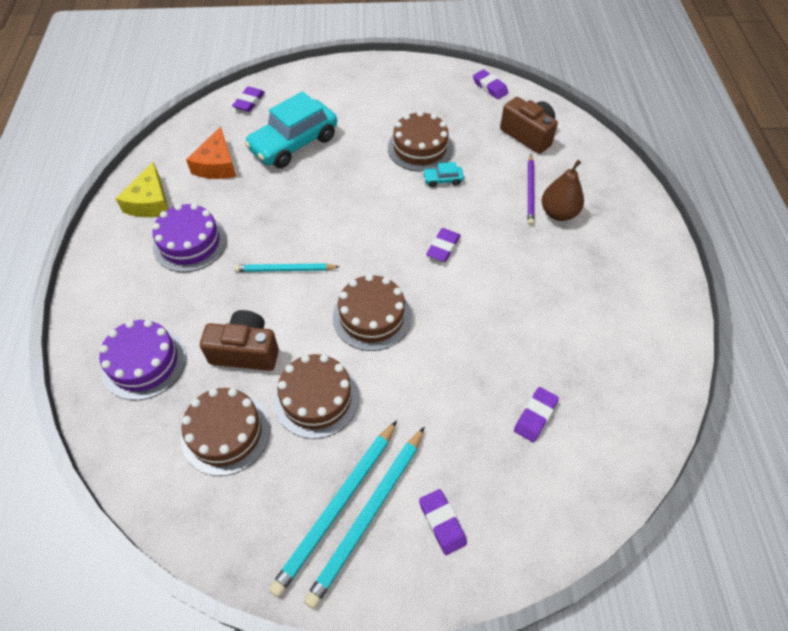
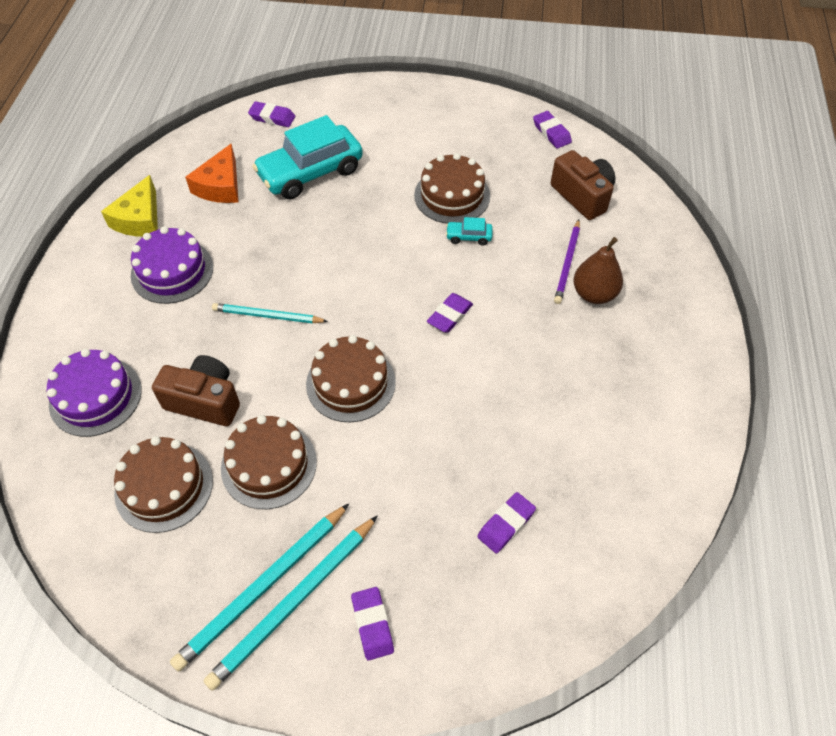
camera: 10 degrees right, 0 degrees up
purple eraser [232,86,265,112] -> purple eraser turned 75 degrees clockwise [248,101,295,127]

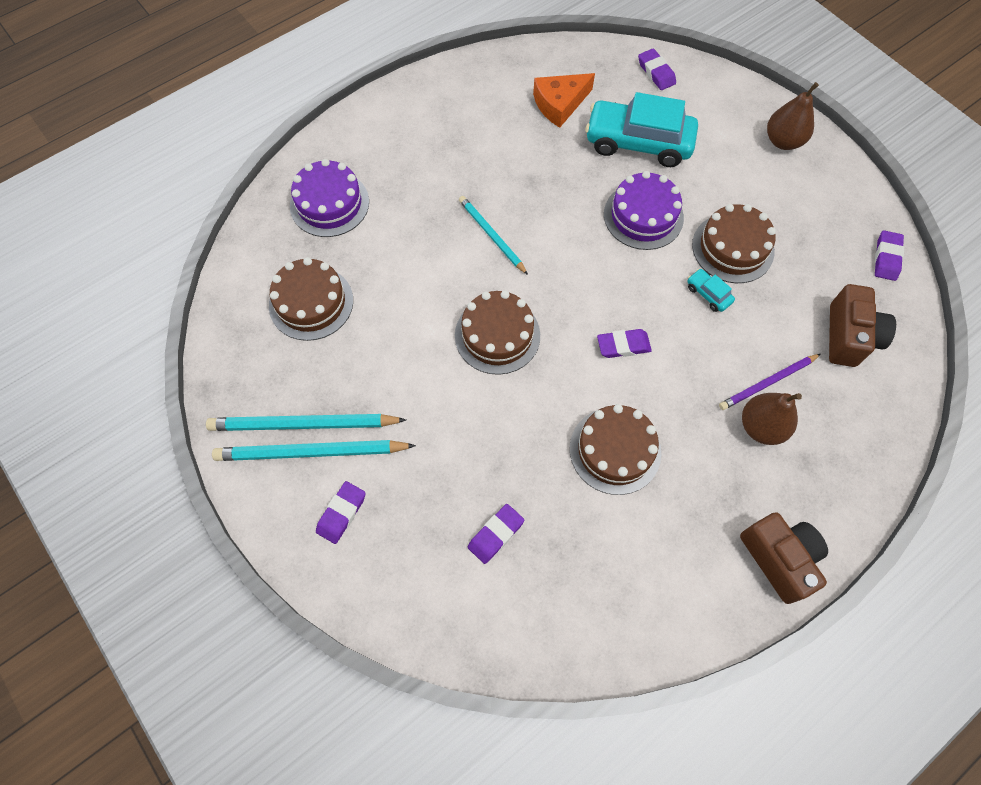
camera: 45 degrees right, 10 degrees up
yellow cheese [101,175,158,237] -> none
purple cake [131,226,213,304] -> purple cake moved to [604,171,684,250]
brown camera [152,355,240,426] -> brown camera moved to [740,512,828,604]
brown cake [221,415,317,509] -> brown cake moved to [570,404,661,495]
purple eraser [477,492,536,553] -> purple eraser turned 45 degrees counterclockwise [468,504,524,564]
none -> brown pear [767,82,819,150]

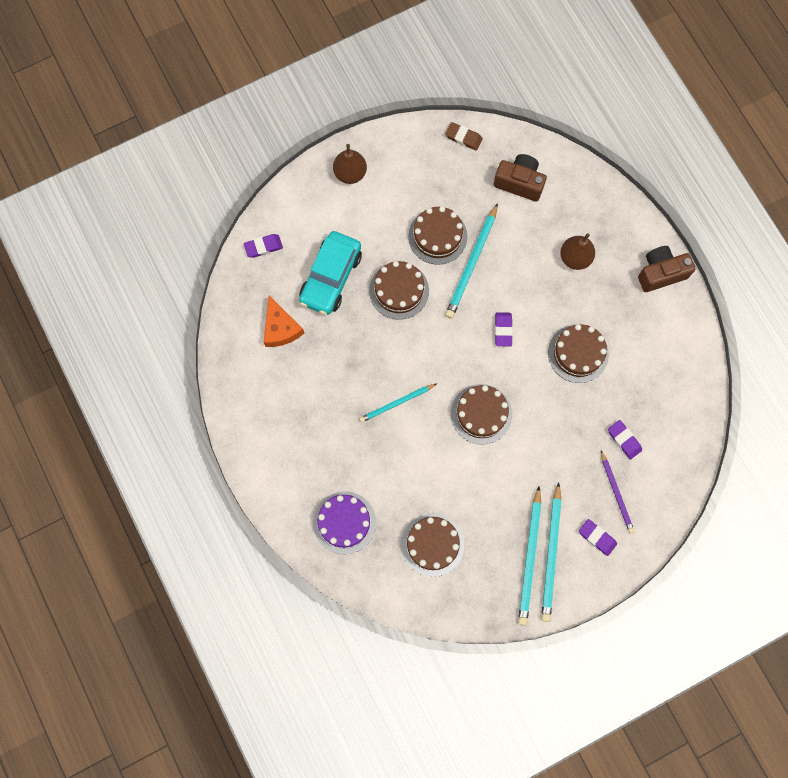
camera: 80 degrees left, 10 degrees up
purple cake [604,171,684,250] -> brown cake [369,261,429,320]
turquoise car [687,269,735,312] -> turquoise pencil [445,203,498,319]
purple pencil [719,354,821,410] -> purple pencil moved to [601,451,634,533]
purple eraser [875,230,904,281] -> brown eraser [445,122,483,151]

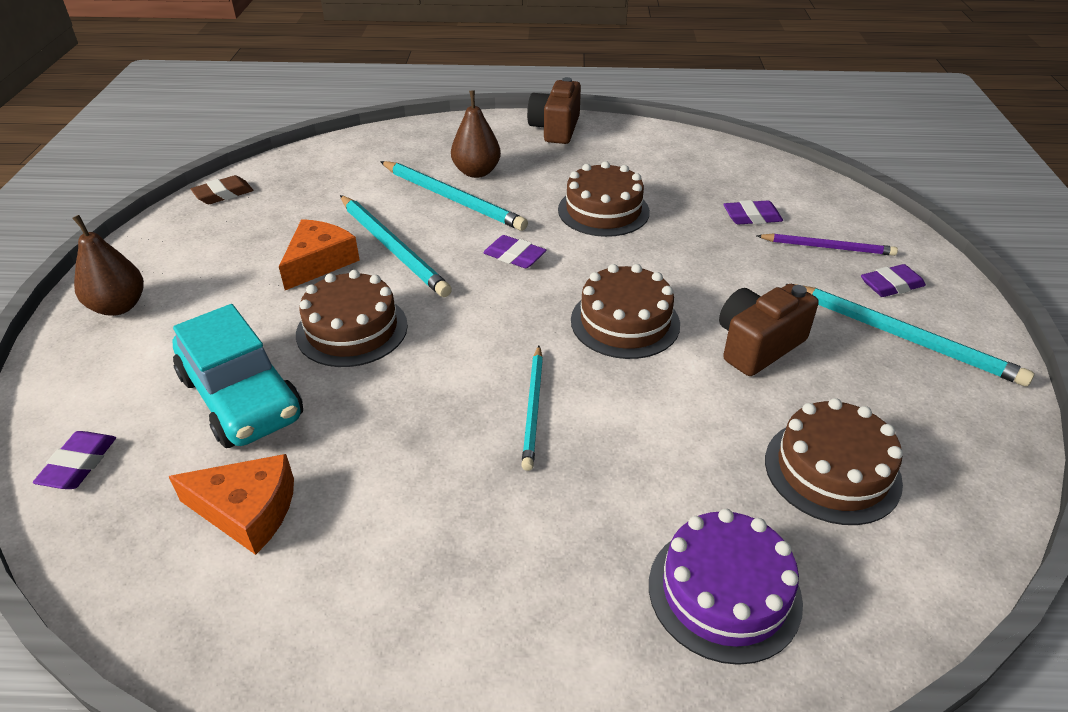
camera: 60 degrees left, 35 degrees down
brown cake [408,206,467,265] -> orange cheese [279,219,360,290]
brown camera [494,154,547,202] -> brown camera moved to [719,284,819,376]
turquoise pencil [518,487,541,626] -> turquoise pencil moved to [380,161,528,231]

